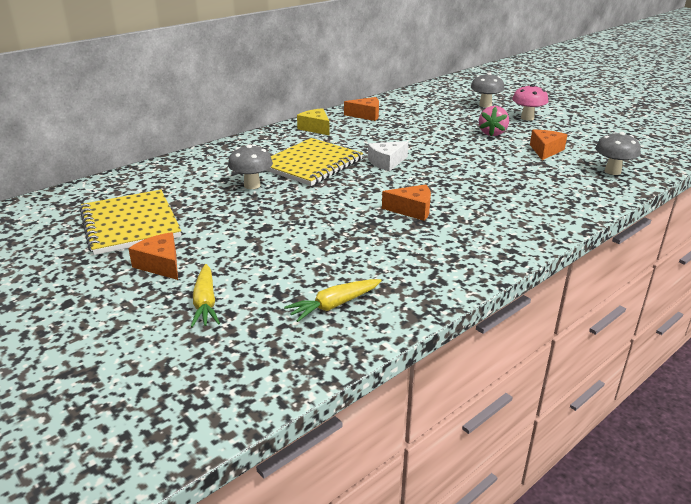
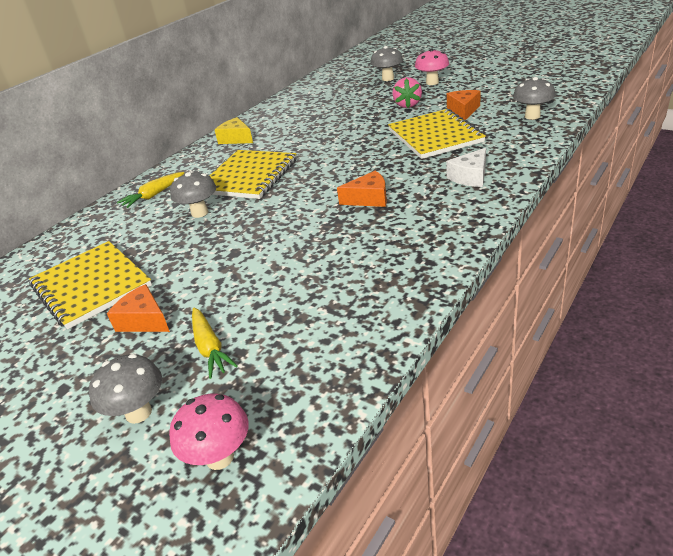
camera: 10 degrees left, 5 degrees up
yellow carrot [284,279,382,322] -> yellow carrot moved to [117,172,184,208]
orange cheese [344,97,379,121] -> none
white cheese [368,141,408,171] -> white cheese moved to [446,148,486,187]
none -> grey mushroom [89,354,162,424]
none -> pink mushroom [169,394,249,470]
none -> yellow notebook [388,109,486,159]

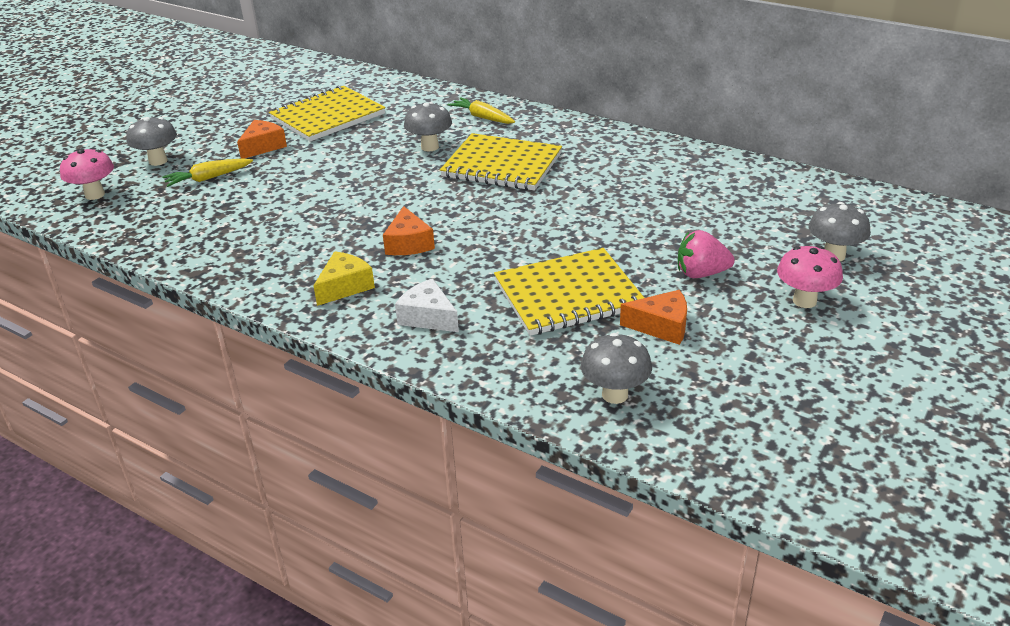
camera: 85 degrees right, 0 degrees up
yellow cheese [215,117,253,144] -> yellow cheese moved to [313,251,375,306]

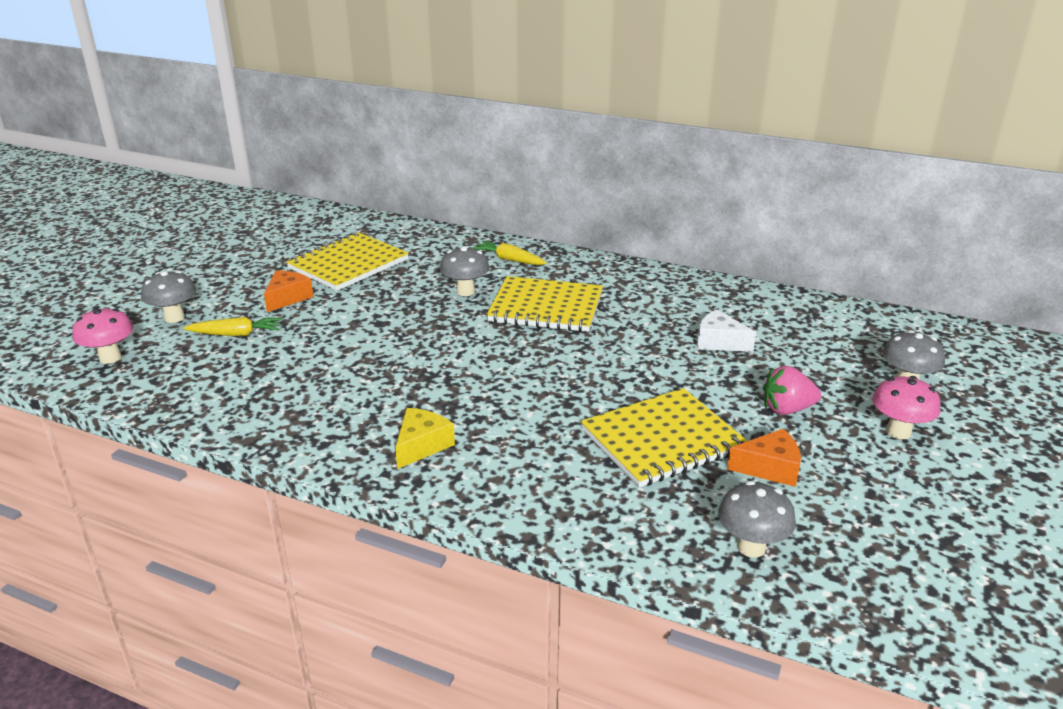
camera: 10 degrees left, 5 degrees down
yellow carrot [162,159,253,187] -> yellow carrot turned 150 degrees counterclockwise [183,317,282,336]
orange cheese [383,206,435,255] -> none
white cheese [395,278,459,332] -> white cheese moved to [697,310,756,352]

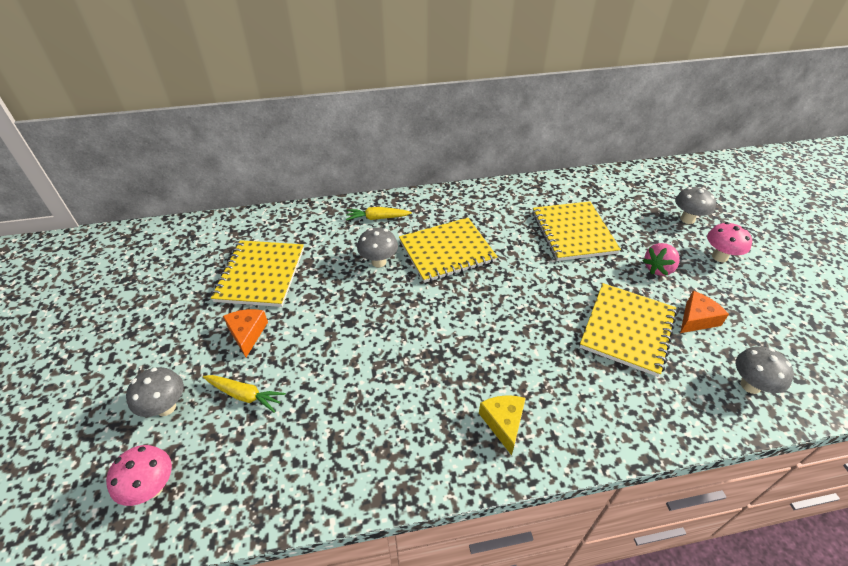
camera: 35 degrees left, 15 degrees up
yellow carrot [183,317,282,336] -> yellow carrot turned 60 degrees clockwise [203,375,286,413]
white cheese [697,310,756,352] -> yellow notebook [532,201,621,261]

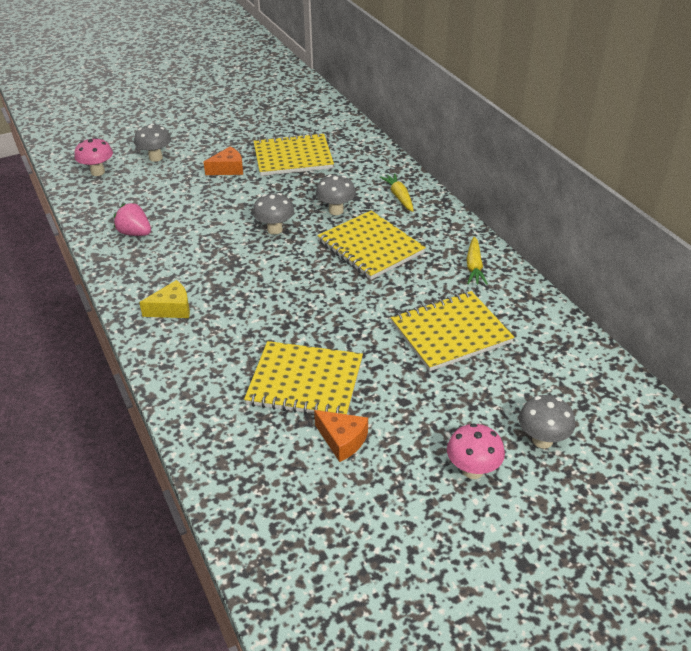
camera: 75 degrees right, 5 degrees down
yellow carrot [203,375,286,413] -> yellow carrot moved to [466,237,488,285]
pink strawberry [643,243,680,276] -> pink strawberry moved to [114,203,151,236]
grey mushroom [736,346,794,394] -> grey mushroom moved to [253,193,294,235]

